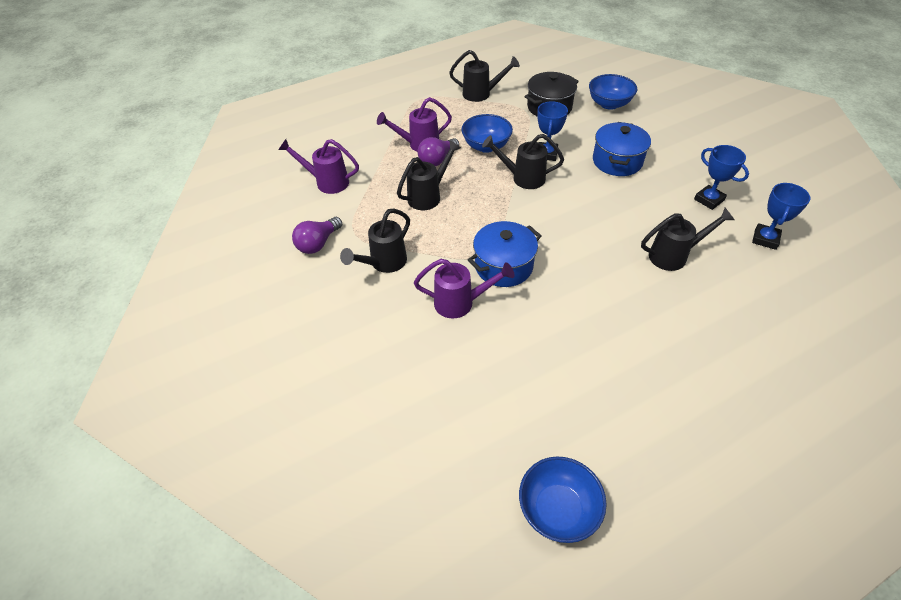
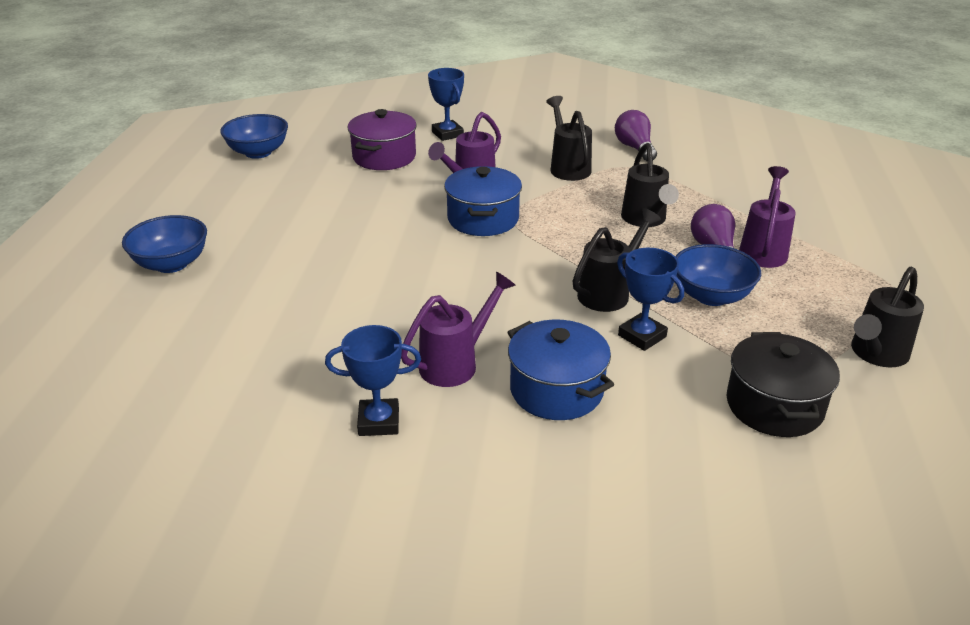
camera: 125 degrees right, 15 degrees down
purple watering can [278,139,359,194] -> purple watering can moved to [401,272,516,387]
blue bowl [589,74,637,110] -> blue bowl moved to [122,215,207,273]
black watering can [641,208,734,271] -> none
blue trophy [752,183,810,250] -> blue trophy moved to [428,68,464,141]
none -> purple pot [348,109,417,170]

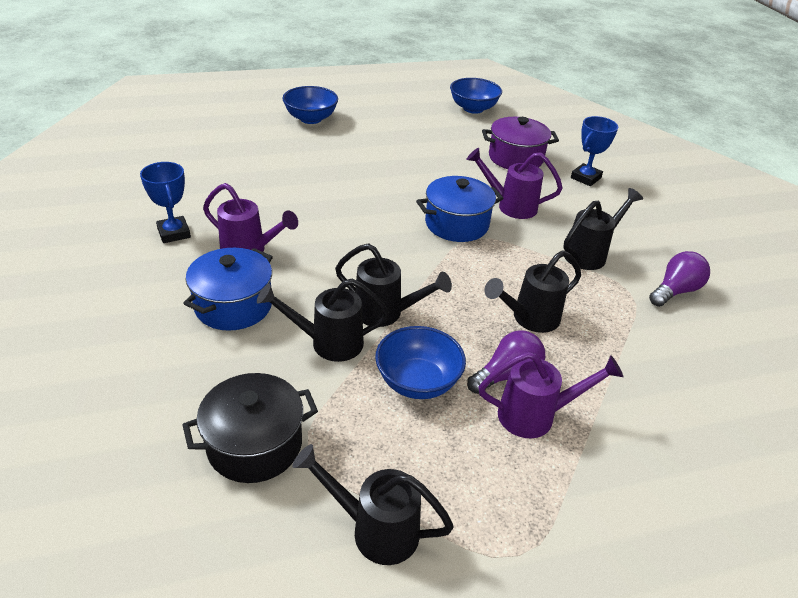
camera: 65 degrees right, 5 degrees up
blue trophy [617,248,684,351] -> black watering can [257,278,389,362]

